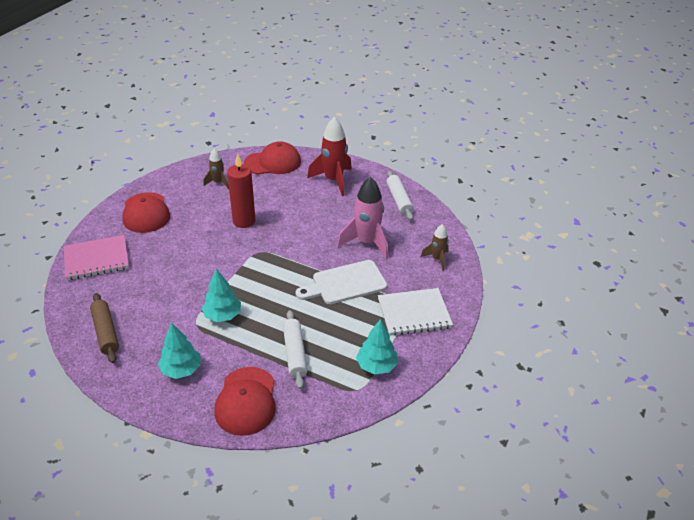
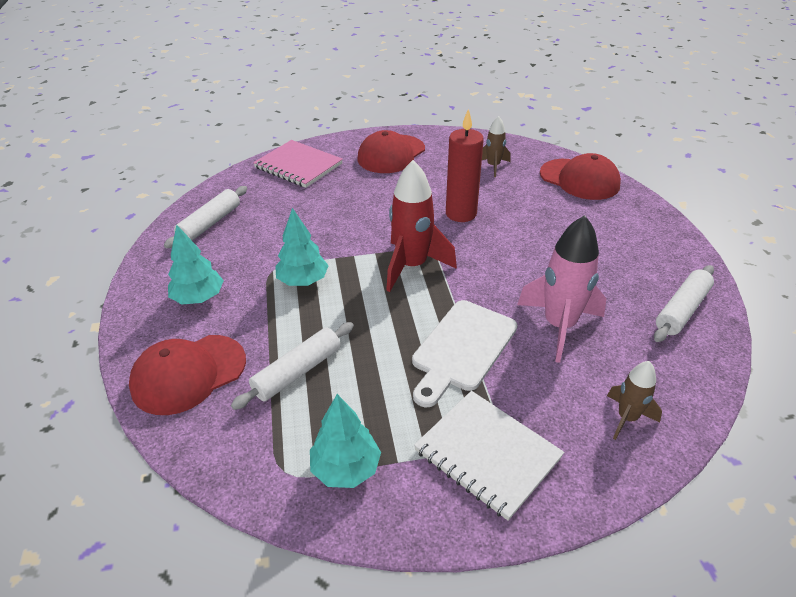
camera: 55 degrees right, 0 degrees up
brown rolling pin [90,293,119,363] -> white rolling pin [164,186,247,248]
white cutting board [296,260,387,304] -> white cutting board turned 90 degrees counterclockwise [412,300,517,407]
red rocket [307,117,352,196] -> red rocket moved to [386,160,457,292]

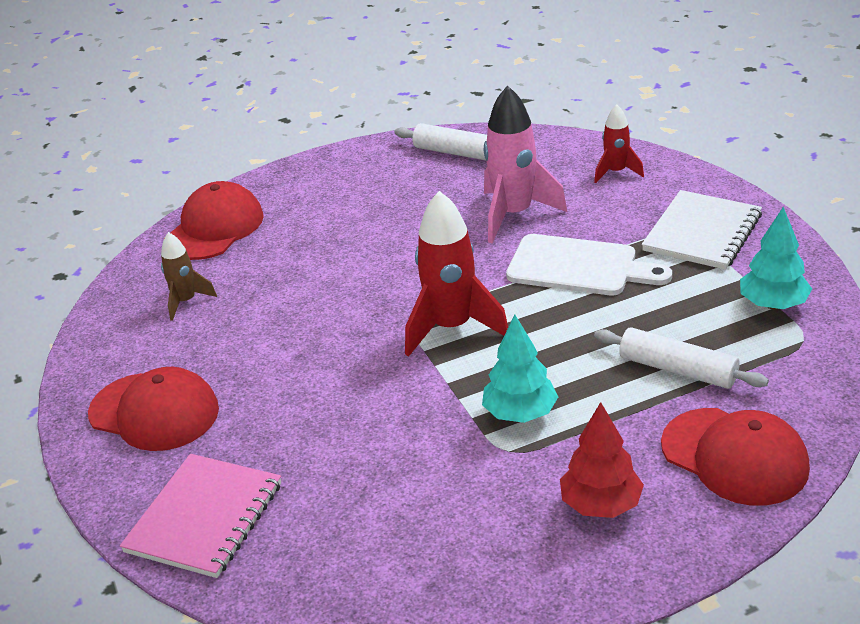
camera: 100 degrees left, 5 degrees down
white rolling pin [164,186,247,248] -> none
turquoise tree [168,225,224,304] -> red tree [560,402,644,518]
red candle [446,109,484,222] -> none
brown rocket [607,361,662,440] -> red rocket [594,104,644,183]

